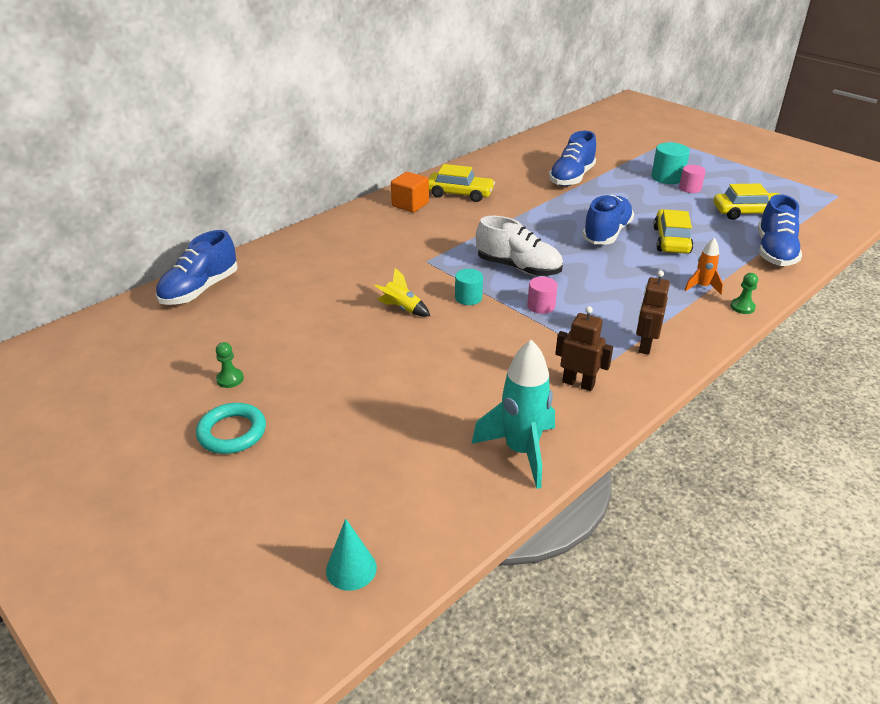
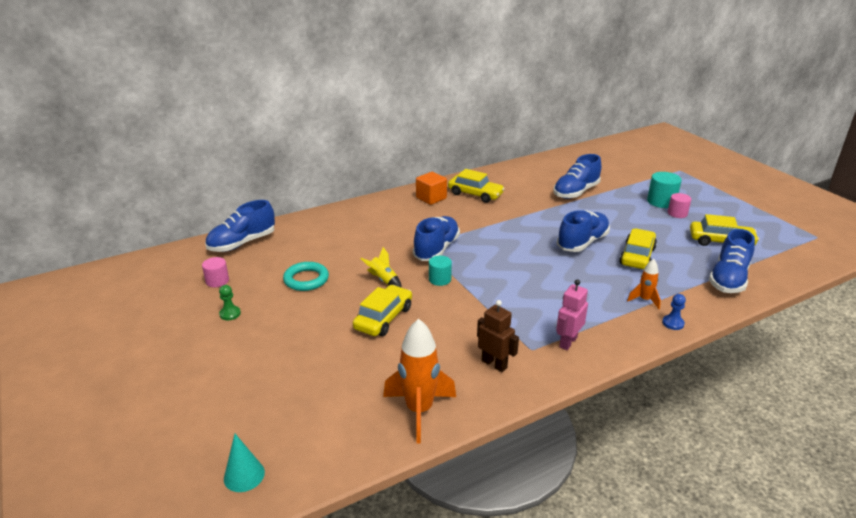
camera: 15 degrees right, 5 degrees down
turquoise ring [196,403,266,454] -> turquoise ring moved to [283,262,329,291]
turquoise rocket [471,340,555,489] -> orange rocket [383,319,456,444]
white shoe [476,216,563,276] -> none
pink cylinder [527,277,558,314] -> pink cylinder moved to [202,257,229,287]
brown robot [636,270,670,355] -> pink robot [556,279,588,350]
green pawn [731,273,758,314] -> blue pawn [662,294,686,330]
none -> yellow car [353,285,412,336]
none -> blue shoe [413,216,460,261]

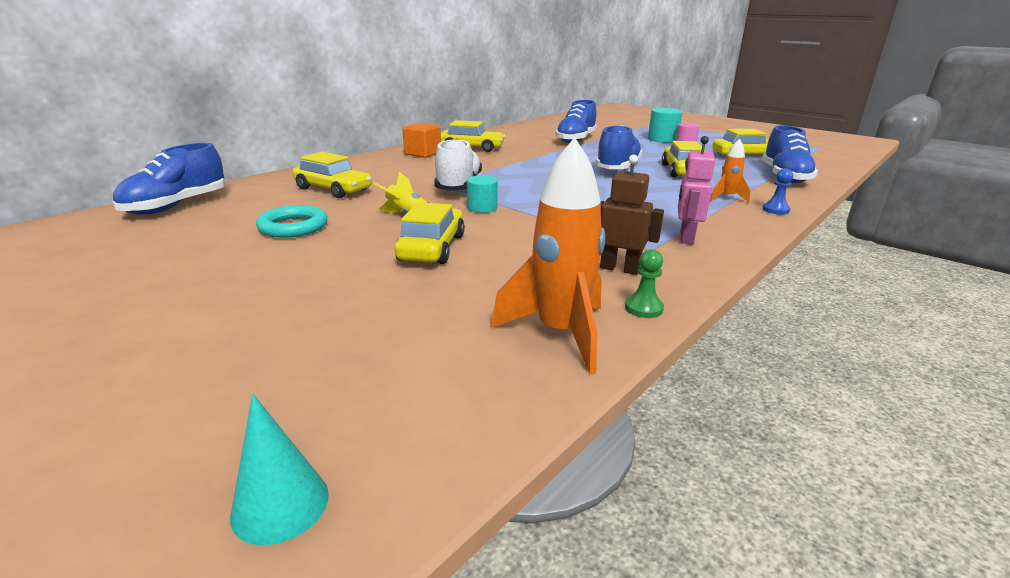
camera: 20 degrees left, 5 degrees down
pink cylinder [202,257,229,287] -> none
green pawn [219,285,241,320] -> green pawn moved to [625,249,664,318]
blue shoe [413,216,460,261] -> white shoe [434,139,482,191]
none -> yellow car [292,152,372,198]

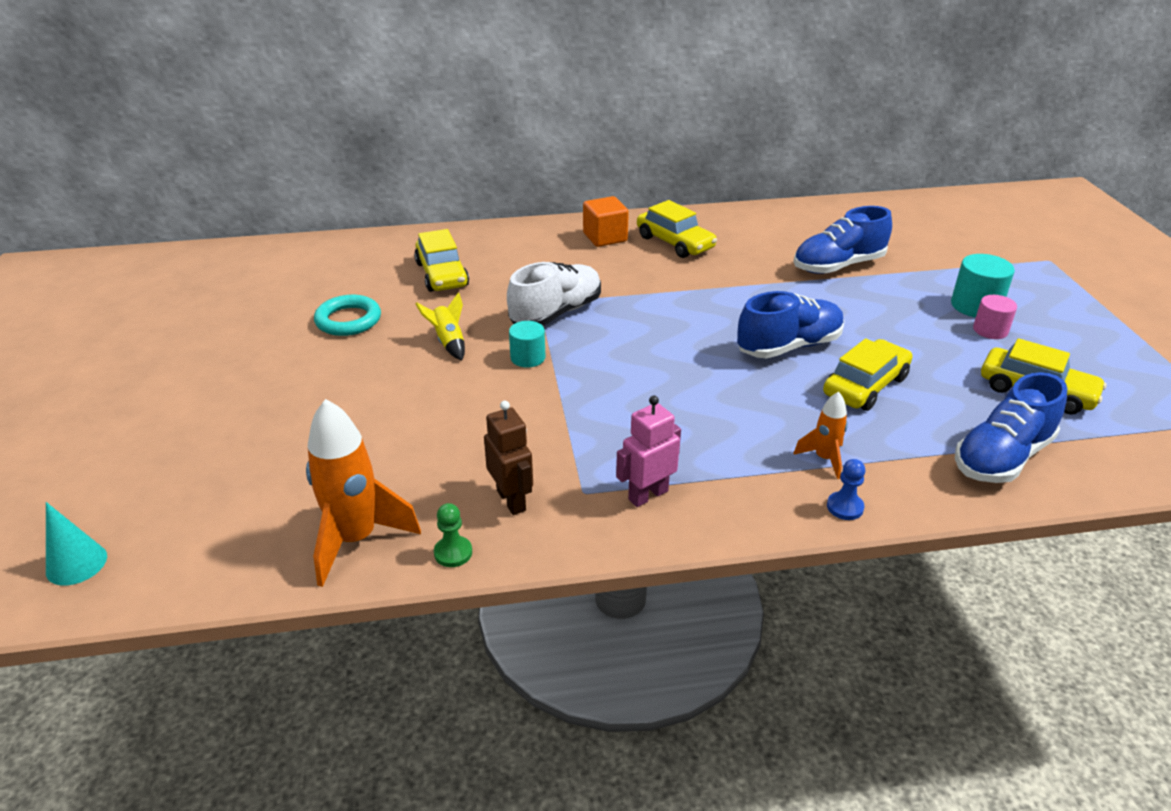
camera: 40 degrees right, 10 degrees up
blue shoe [113,143,225,215] -> none
yellow car [395,202,465,264] -> none

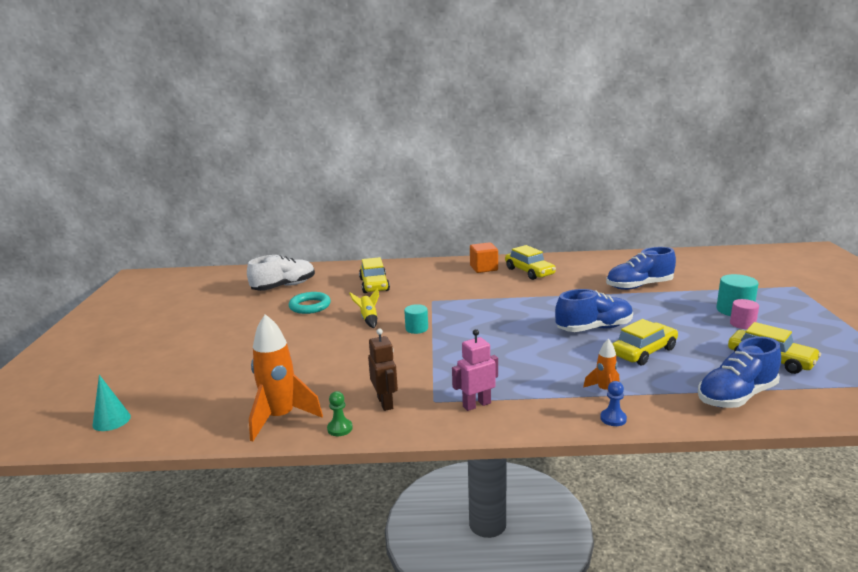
camera: 10 degrees right, 15 degrees down
white shoe [507,262,601,326] -> white shoe moved to [247,255,315,291]

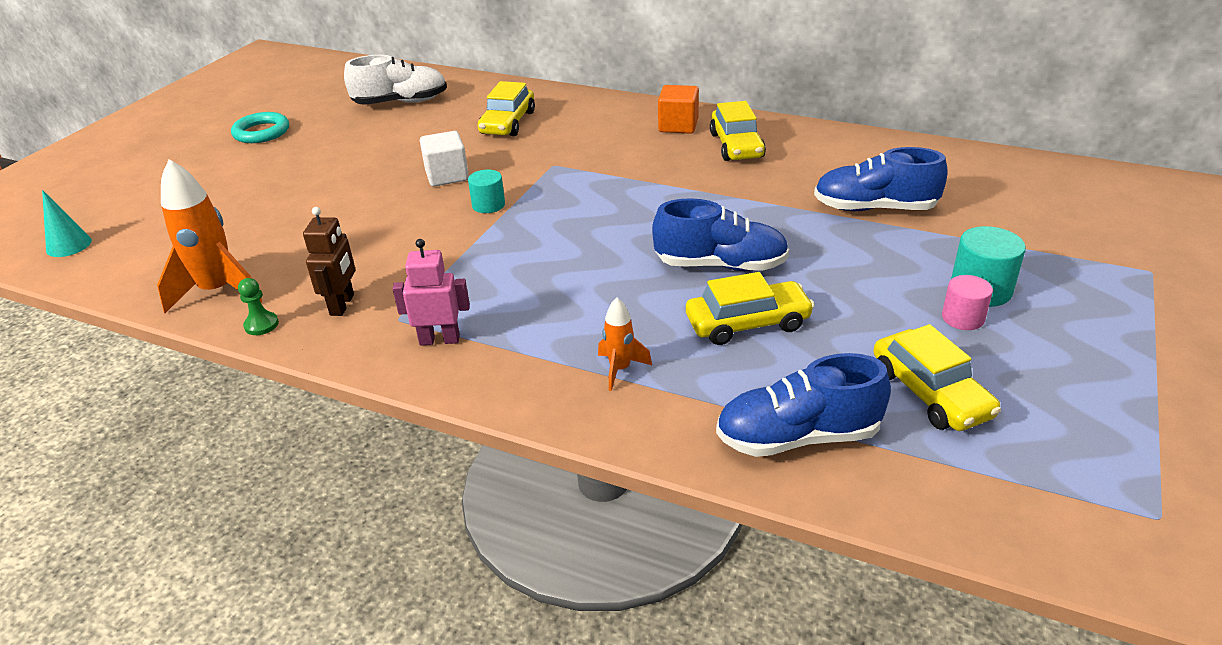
camera: 25 degrees right, 15 degrees up
turquoise ring [289,292,331,314] -> turquoise ring moved to [231,112,289,143]
yellow rocket [349,288,379,328] -> white cube [420,131,469,186]
blue pawn [600,381,627,426] -> none

